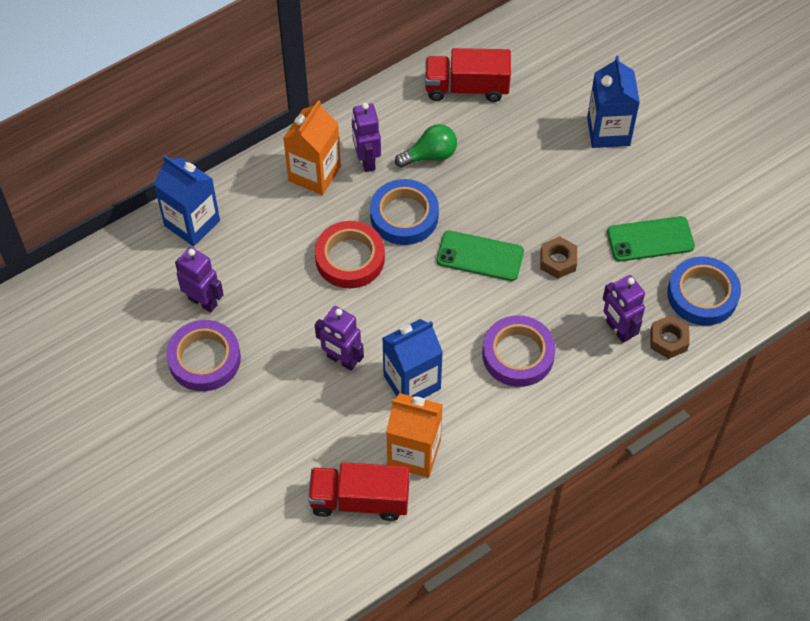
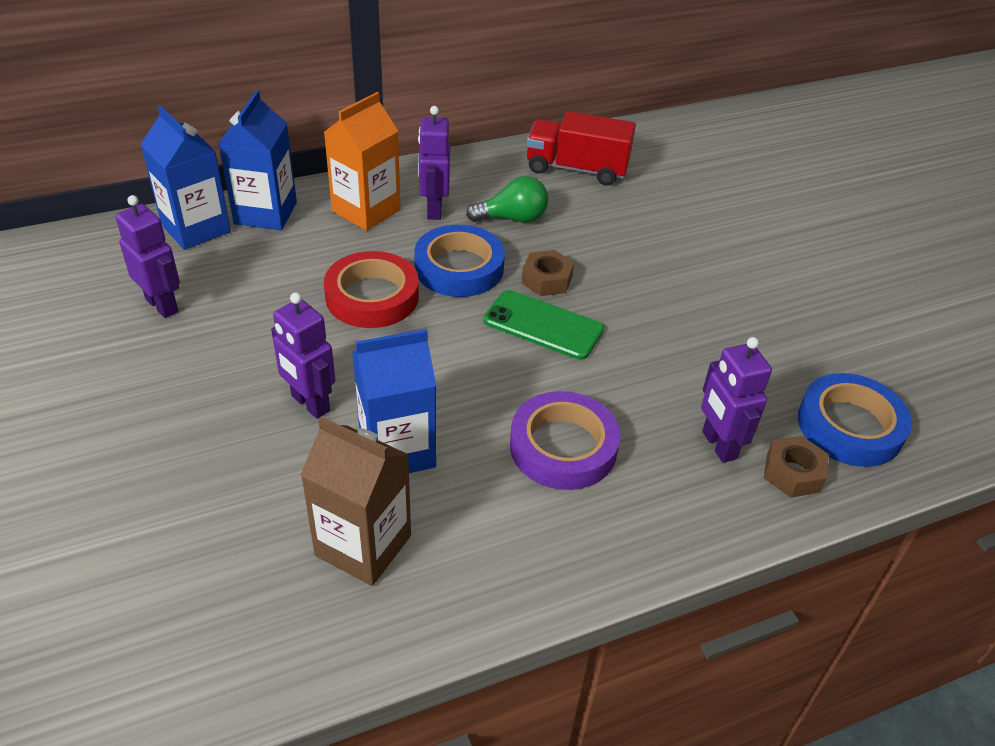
camera: 10 degrees right, 15 degrees down
purple tape [166,320,241,391] -> none
red truck [308,462,409,521] -> none
orange carton [386,393,443,478] -> brown carton [301,416,411,586]
brown nut [540,236,577,279] -> brown nut moved to [522,250,574,296]
blue carton [587,56,640,148] -> blue carton moved to [219,90,297,230]
green phone [607,216,695,262] -> none

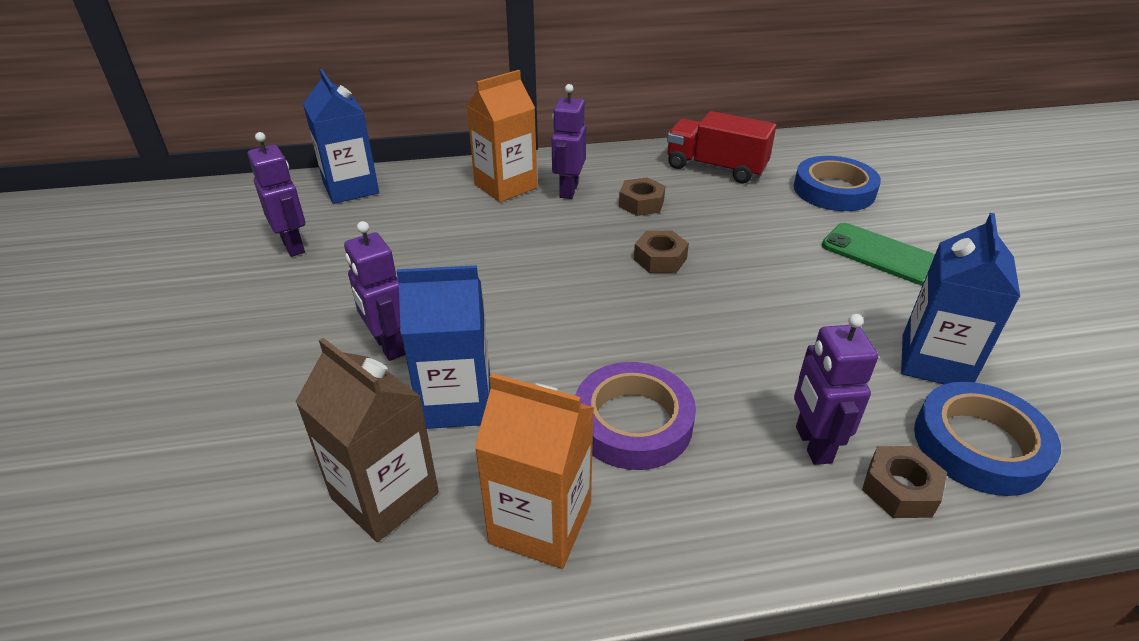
camera: 15 degrees right, 5 degrees down
blue carton [219,90,297,230] -> blue carton moved to [901,213,1021,384]
red tape [324,251,419,328] -> none
blue tape [414,225,505,297] -> blue tape moved to [794,156,881,211]
green light bulb [466,176,548,222] -> brown nut [619,177,665,216]
green phone [483,290,604,360] -> green phone moved to [822,223,935,285]
none -> orange carton [474,373,594,569]

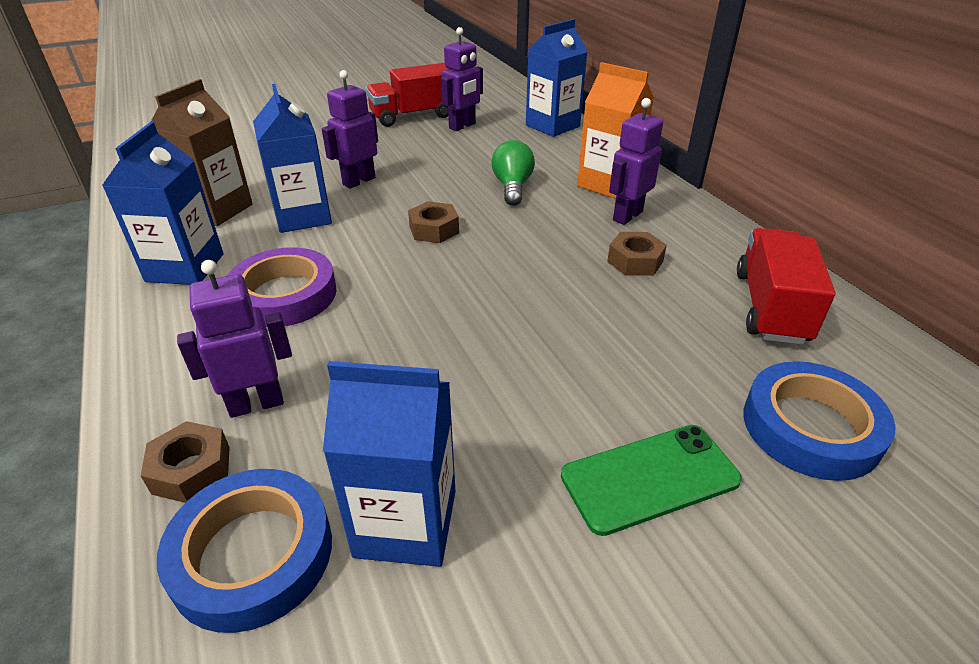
camera: 75 degrees right, 0 degrees up
orange carton [474,373,594,569] -> blue carton [102,122,223,285]
purple robot [551,84,586,199] -> purple robot turned 45 degrees counterclockwise [609,98,663,225]
brown nut [634,231,689,273] -> brown nut moved to [408,201,459,243]
green phone [822,223,935,285] -> green phone turned 45 degrees clockwise [561,425,742,536]
none -> red truck [366,63,449,127]
none -> green light bulb [491,140,535,206]

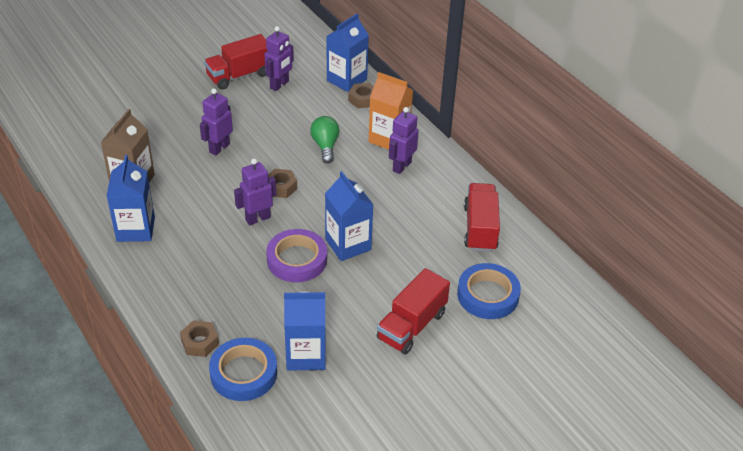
camera: 10 degrees left, 5 degrees up
purple robot [177,260,292,418] -> purple robot moved to [234,158,276,225]
purple tape [228,247,336,327] -> purple tape moved to [266,229,327,282]
blue carton [253,84,332,233] -> blue carton moved to [325,171,373,261]
green phone [561,425,742,536] -> red truck [377,268,450,355]
brown nut [607,232,667,276] -> brown nut moved to [348,83,374,108]

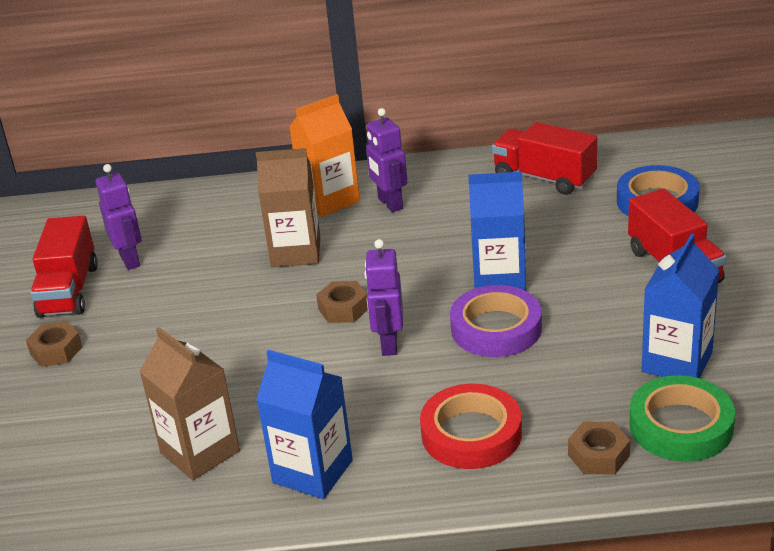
camera: 55 degrees left, 10 degrees down
purple robot [200,88,233,156] -> none
blue tape [209,338,277,401] -> green tape [629,375,735,462]
green light bulb [310,116,339,164] -> brown carton [256,148,320,267]
blue carton [326,13,369,92] -> none
brown nut [348,83,374,108] -> brown nut moved to [26,321,82,367]
none -> red tape [420,384,522,469]

